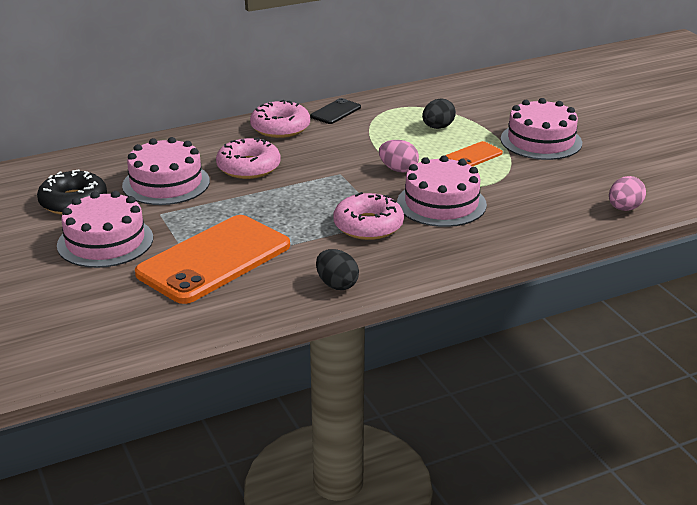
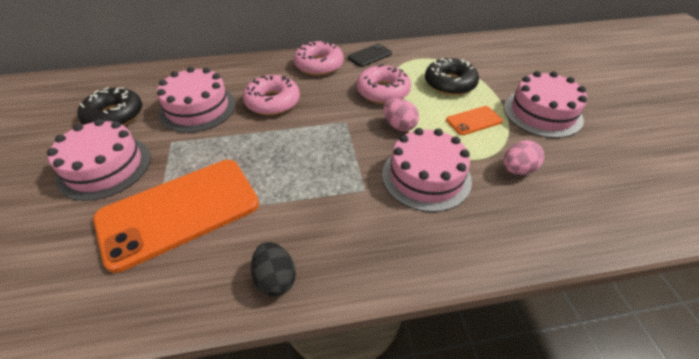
camera: 15 degrees right, 15 degrees up
pink donut [333,192,404,240] -> pink donut moved to [357,64,411,104]
black egg [422,99,456,129] -> black donut [425,58,479,95]
pink egg [609,176,646,211] -> pink egg moved to [503,140,544,175]

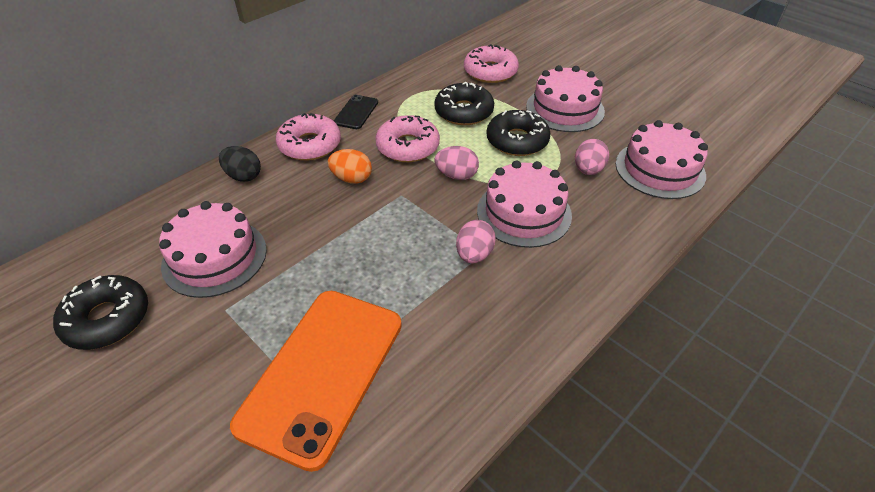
camera: 35 degrees left, 0 degrees up
pink cake [47,119,151,201] -> pink cake moved to [615,120,708,199]
pink donut [243,75,300,115] -> pink donut moved to [464,44,519,83]
black egg [251,242,296,296] -> black egg moved to [219,146,261,182]
orange phone [446,106,503,135] -> black donut [486,110,550,156]
none -> orange egg [328,149,372,184]
none -> pink egg [456,220,495,264]

